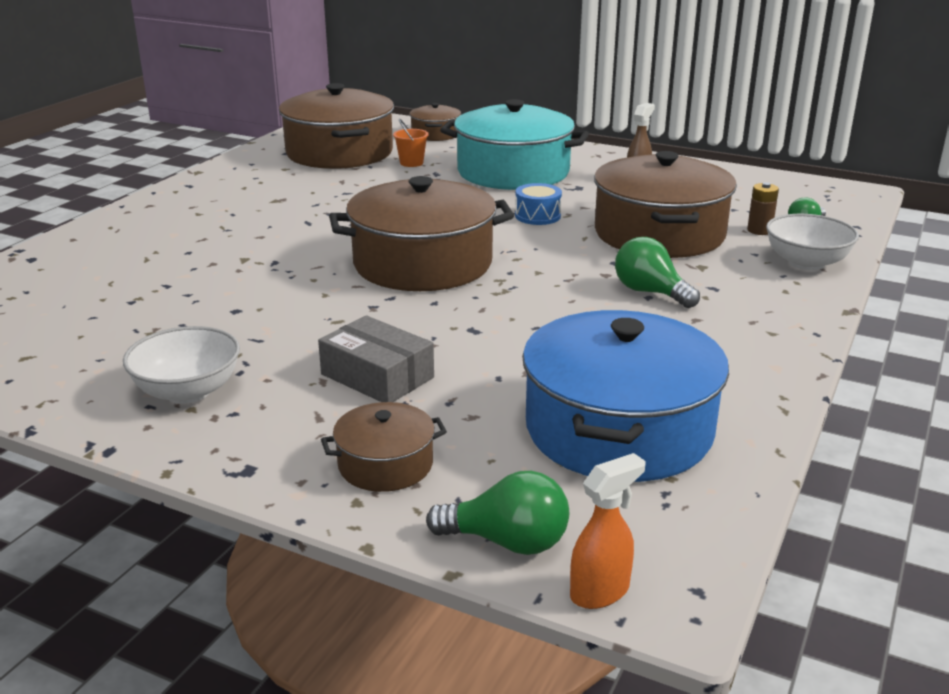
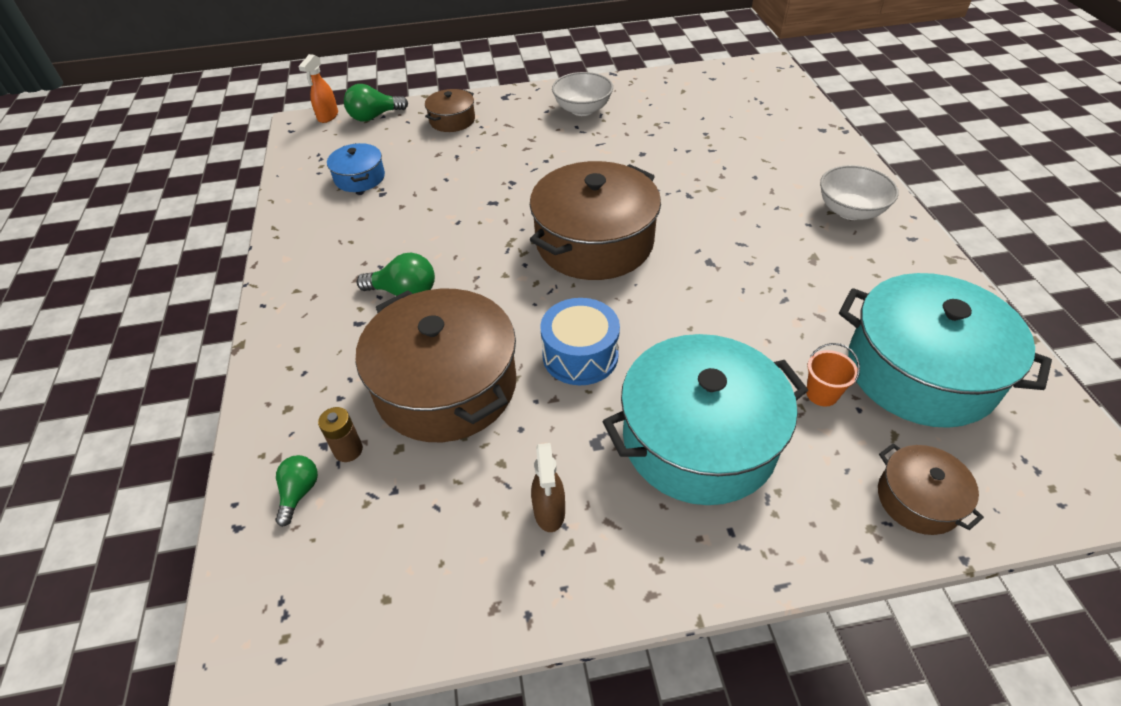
camera: 145 degrees right, 20 degrees up
brown pot [279,83,394,169] -> turquoise pot [839,273,1052,428]
grey box [318,315,434,402] -> none
blue drum [515,183,562,225] -> blue drum [540,298,620,385], size x1.51
blue pot [522,310,729,482] -> blue pot [327,143,385,192], size x0.48
white bowl [766,214,859,270] -> white bowl moved to [820,165,899,220]

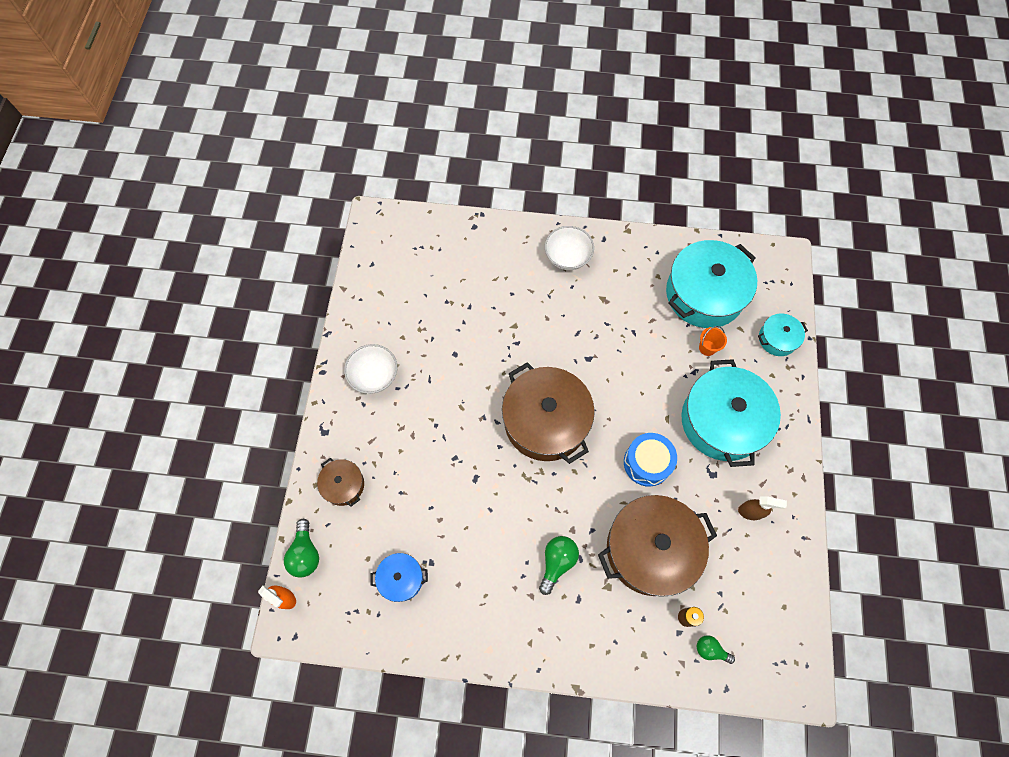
camera: 75 degrees left, 20 degrees up
brown pot [878,443,984,535] -> turquoise pot [758,314,808,356]

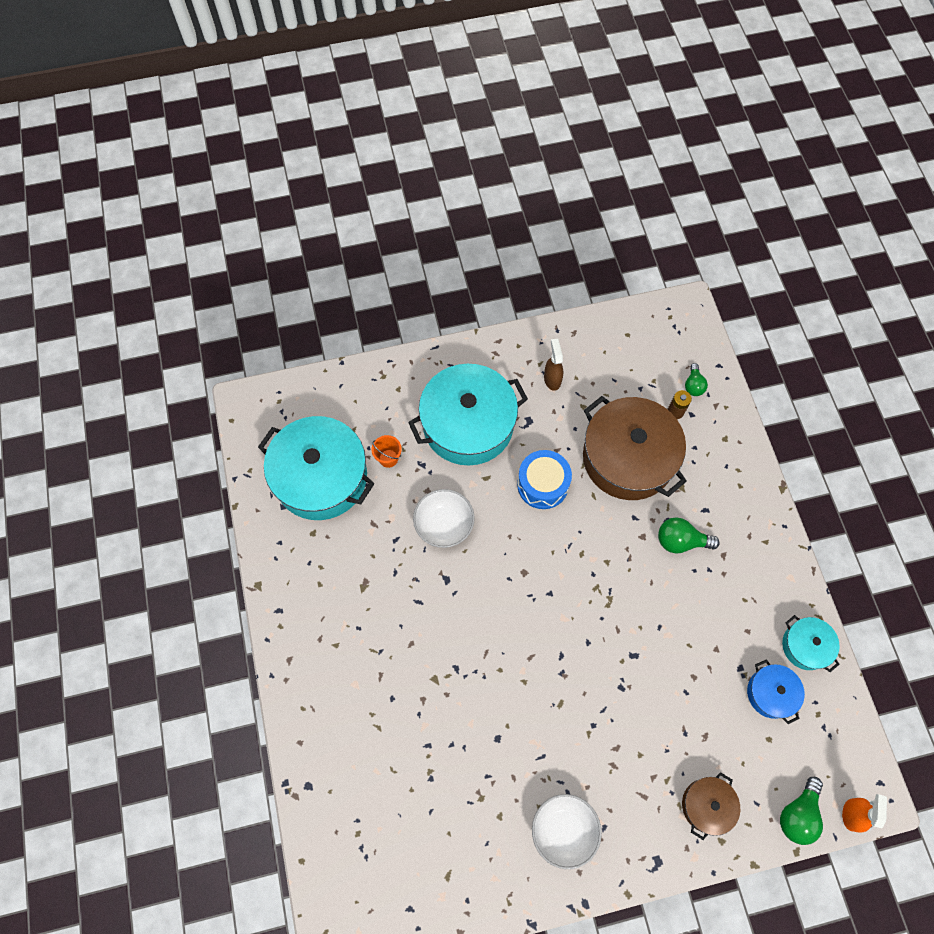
camera: 110 degrees left, 0 degrees up
green light bulb [284,519,319,578] -> green light bulb turned 150 degrees clockwise [780,777,823,845]
brown pot [502,362,595,464] -> none
white bowl [545,226,594,270] -> white bowl moved to [413,489,475,548]
turquoise pot [758,314,808,356] -> turquoise pot moved to [782,615,840,672]

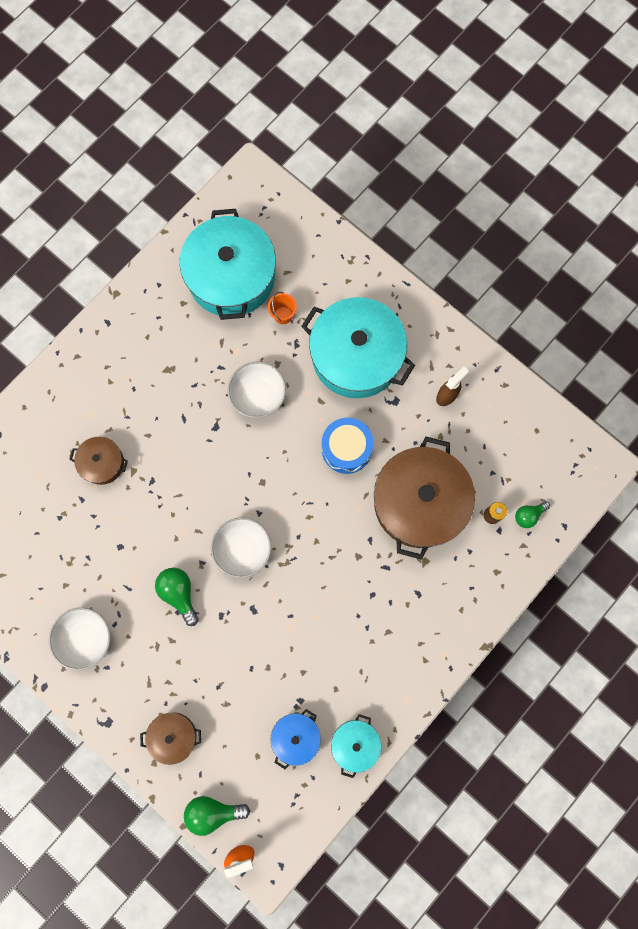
camera: 55 degrees right, 10 degrees up
green light bulb [658,517,720,554] -> green light bulb moved to [155,568,199,626]
none -> brown pot [69,437,128,485]
none -> white bowl [211,517,271,578]

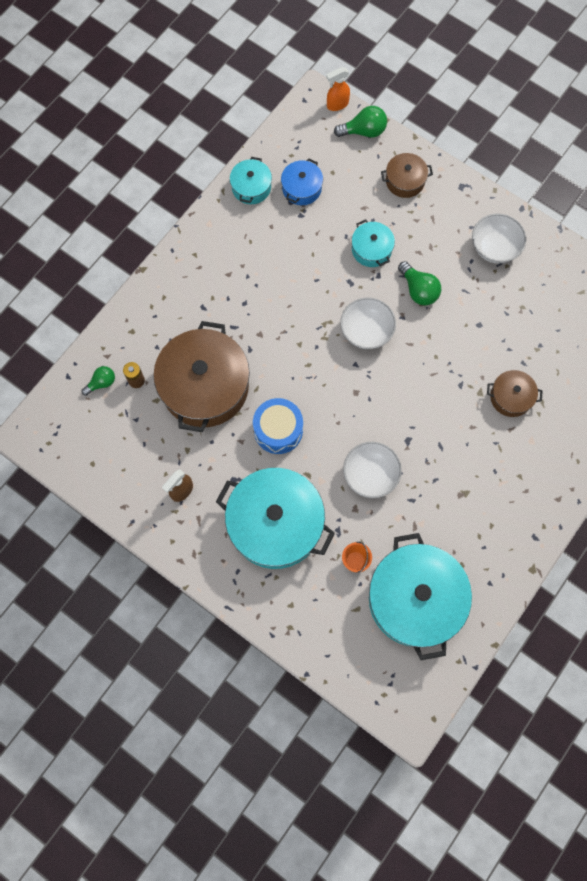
camera: 175 degrees right, 5 degrees down
none -> turquoise pot [352,219,395,267]

